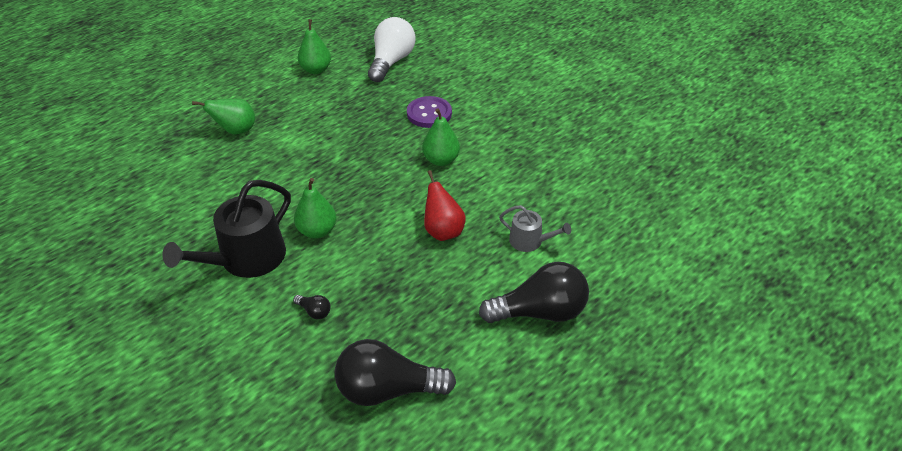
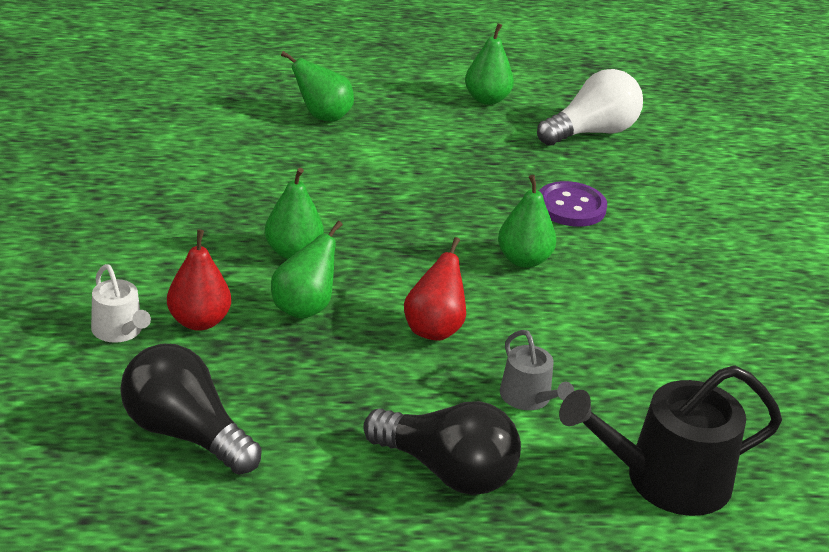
camera: 35 degrees right, 10 degrees down
black watering can [162,180,291,278] -> black watering can moved to [559,365,782,516]
black light bulb [293,295,331,319] -> red pear [167,229,231,331]
none -> white watering can [91,264,151,343]
none -> green pear [271,221,343,319]

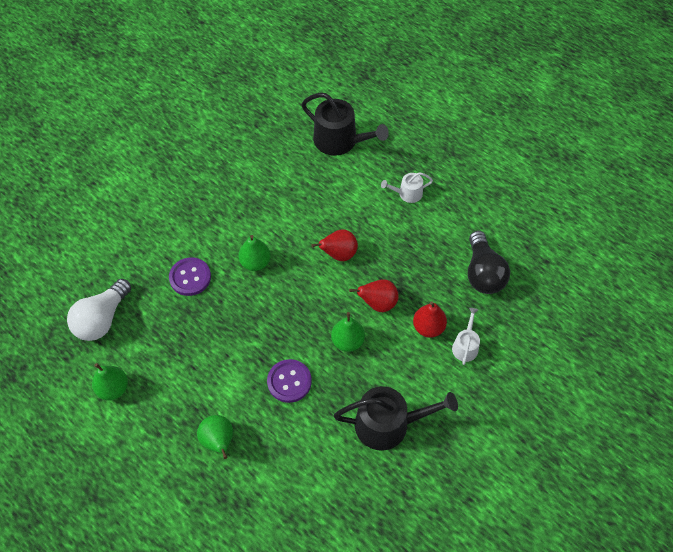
camera: 130 degrees left, 25 degrees up
green pear [271,221,343,319] -> red pear [349,279,399,312]
black light bulb [363,401,521,495] -> white watering can [381,172,433,203]
grey watering can [500,330,574,410] -> none
white light bulb [537,69,643,146] -> white light bulb turned 75 degrees counterclockwise [67,279,131,341]
none -> purple button [267,359,312,403]
none -> black watering can [334,386,458,451]

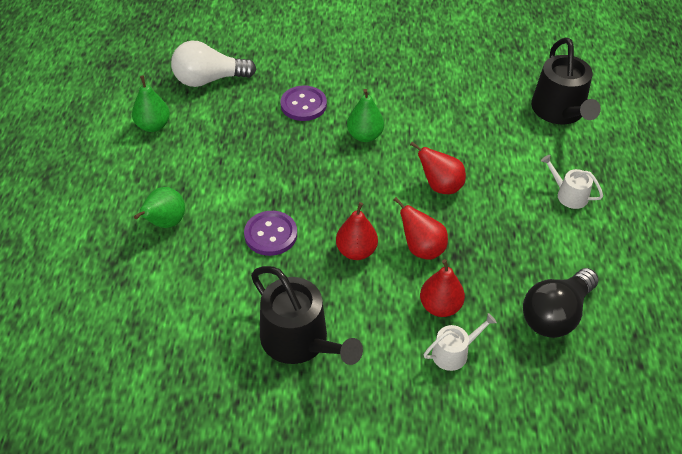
camera: 50 degrees right, 10 degrees down
green pear [331,312,365,352] -> red pear [336,202,378,260]

